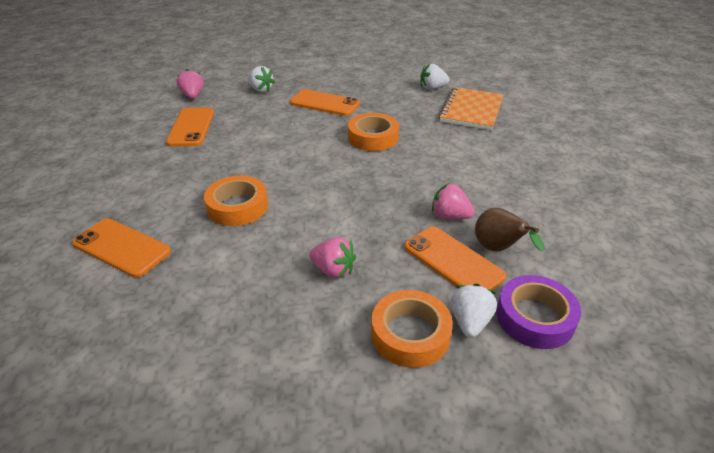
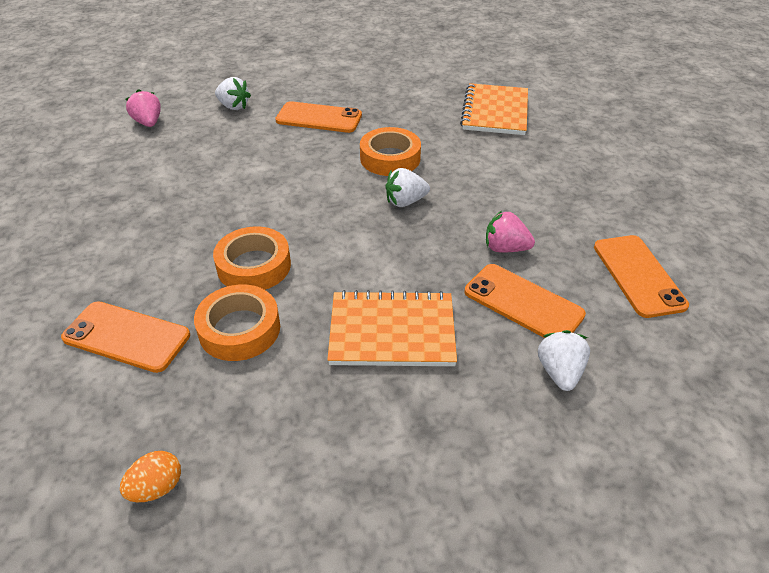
camera: 10 degrees left, 5 degrees up
orange phone [166,108,214,146] -> orange phone moved to [594,235,689,318]
pink strawberry [309,237,356,279] -> orange notebook [327,290,457,366]
orange tape [371,290,453,368] -> orange tape moved to [194,284,280,361]
white strawberry [420,64,450,90] -> white strawberry moved to [385,168,430,207]
brown pear [475,208,544,251] -> none
purple tape [497,275,581,349] -> none
none -> orange egg [120,451,181,502]

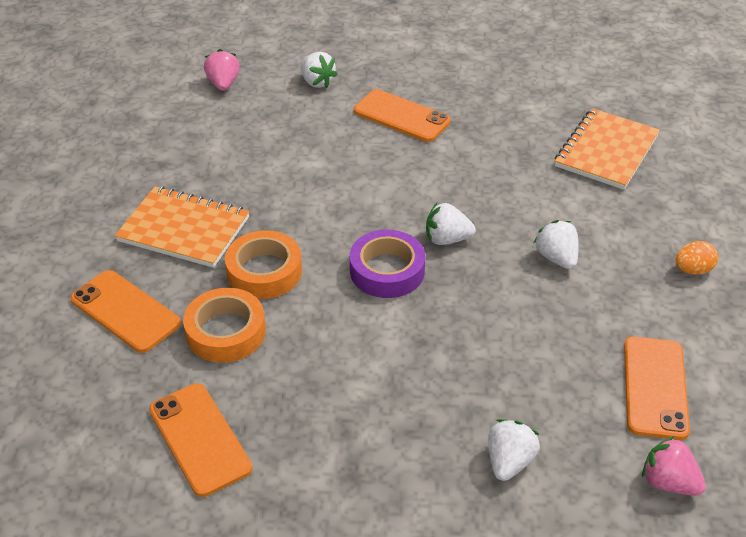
camera: 20 degrees right, 0 degrees up
orange egg [120,451,181,502] -> orange egg moved to [675,241,718,275]
orange notebook [327,290,457,366] -> orange notebook moved to [115,186,249,268]
orange tape [360,127,421,176] -> none
orange phone [465,264,586,338] -> orange phone moved to [149,383,252,497]
pink strawberry [486,211,535,253] -> pink strawberry moved to [642,436,706,496]
none -> purple tape [350,230,425,298]
none -> white strawberry [534,220,579,269]

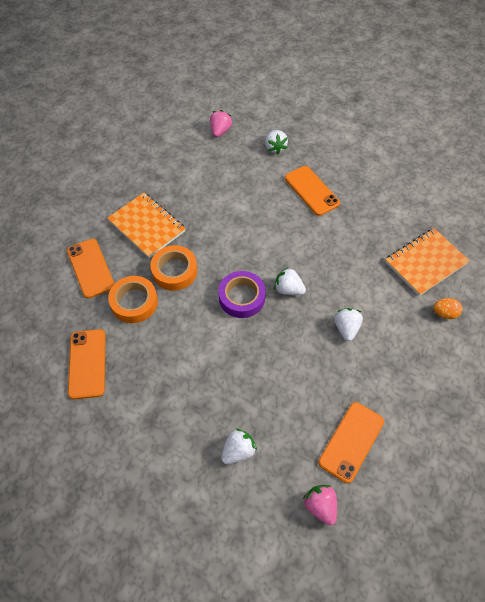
camera: 25 degrees right, 15 degrees up
orange egg [675,241,718,275] -> orange egg moved to [433,298,462,319]

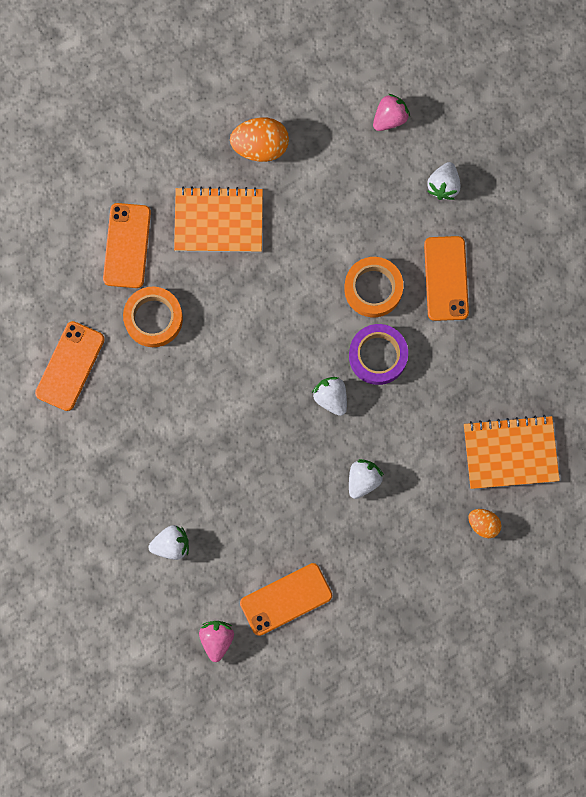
camera: 30 degrees right, 20 degrees up
orange notebook [107,193,186,258] -> orange notebook turned 75 degrees counterclockwise [174,186,263,252]
orange tape [150,245,197,291] -> orange tape moved to [344,257,403,317]
purple tape [218,271,266,318] -> purple tape moved to [349,324,408,385]
none -> orange egg [230,118,289,162]

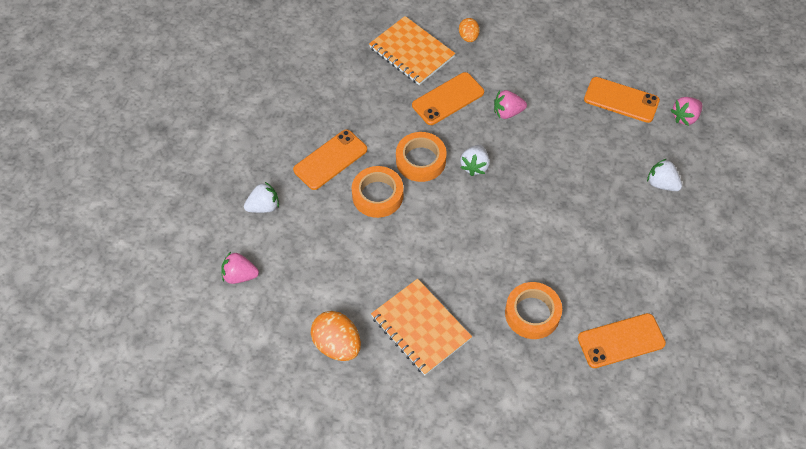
camera: 130 degrees left, 20 degrees down
orange phone [103,203,151,288] -> orange phone moved to [412,72,484,125]
purple tape [349,324,408,385] -> orange tape [396,132,447,182]
white strawberry [349,459,384,499] -> pink strawberry [494,90,527,119]

